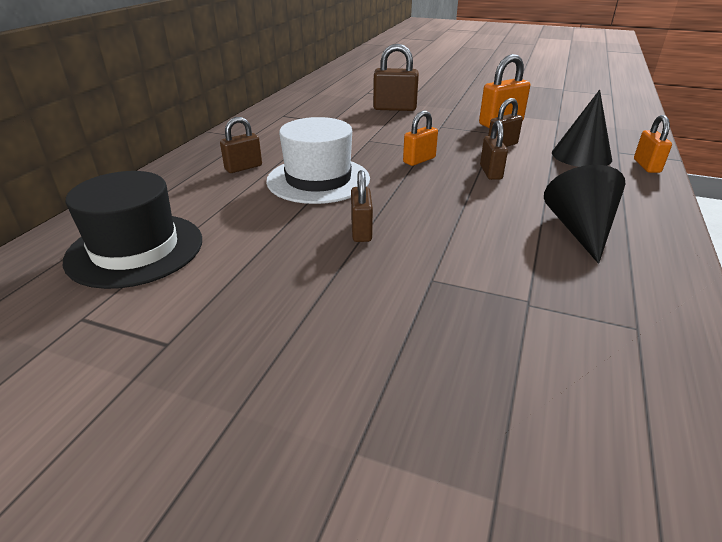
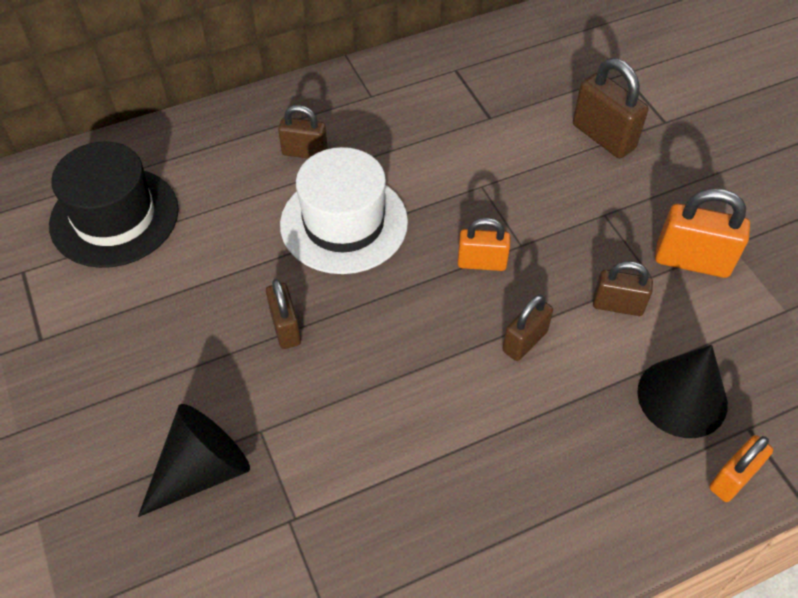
camera: 45 degrees right, 20 degrees up
brown padlock [351,170,373,242] -> brown padlock turned 60 degrees counterclockwise [266,279,301,349]
black cone [544,165,626,264] -> black cone moved to [138,404,250,517]

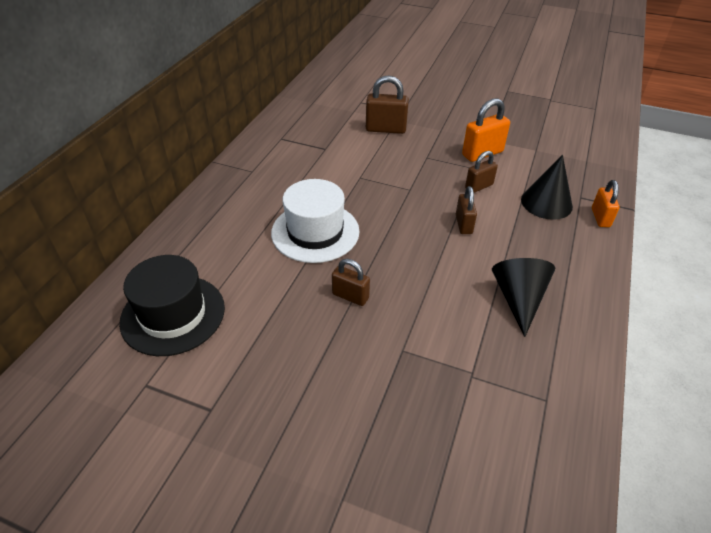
camera: 45 degrees left, 10 degrees down
black cone [138,404,250,517] -> black cone moved to [492,258,555,337]
brown padlock [278,105,328,159] -> none
orange padlock [458,218,510,271] -> none

